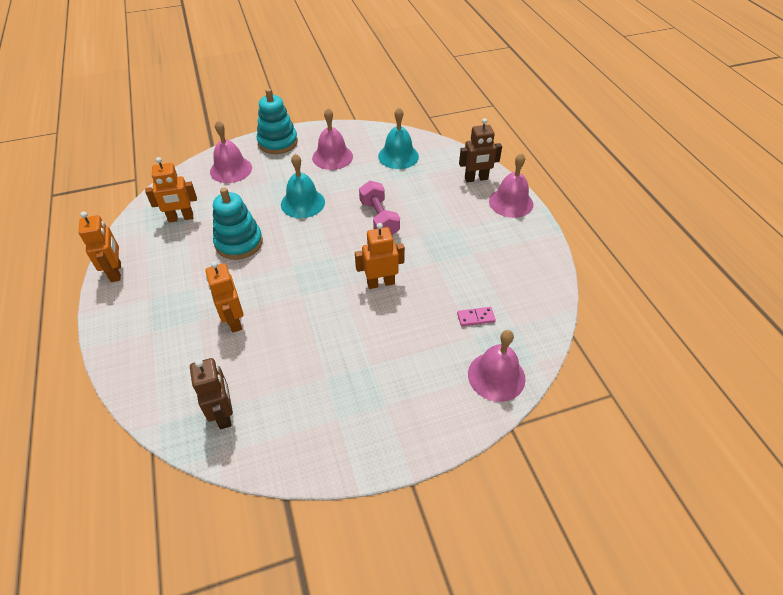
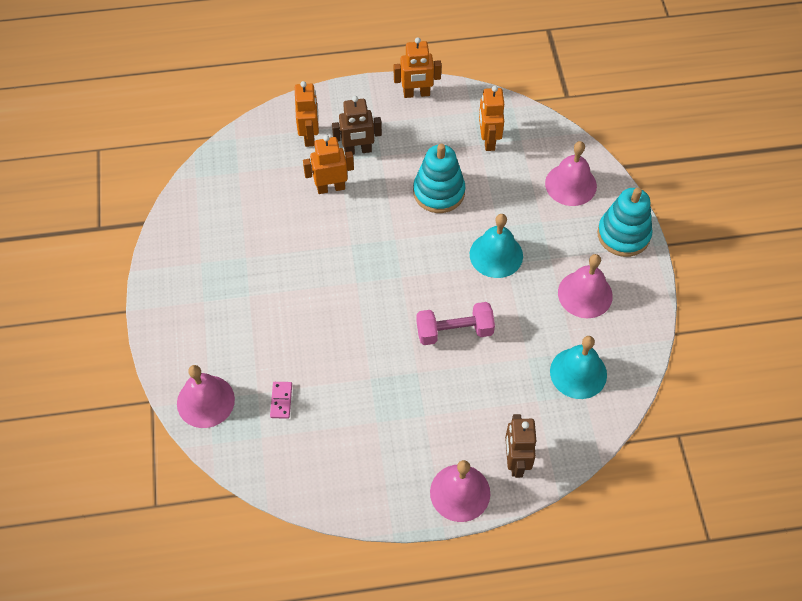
camera: 100 degrees right, 10 degrees up
brown robot [190,358,233,429] -> brown robot moved to [332,96,382,155]
orange robot [355,223,405,289] -> orange robot moved to [295,81,319,147]

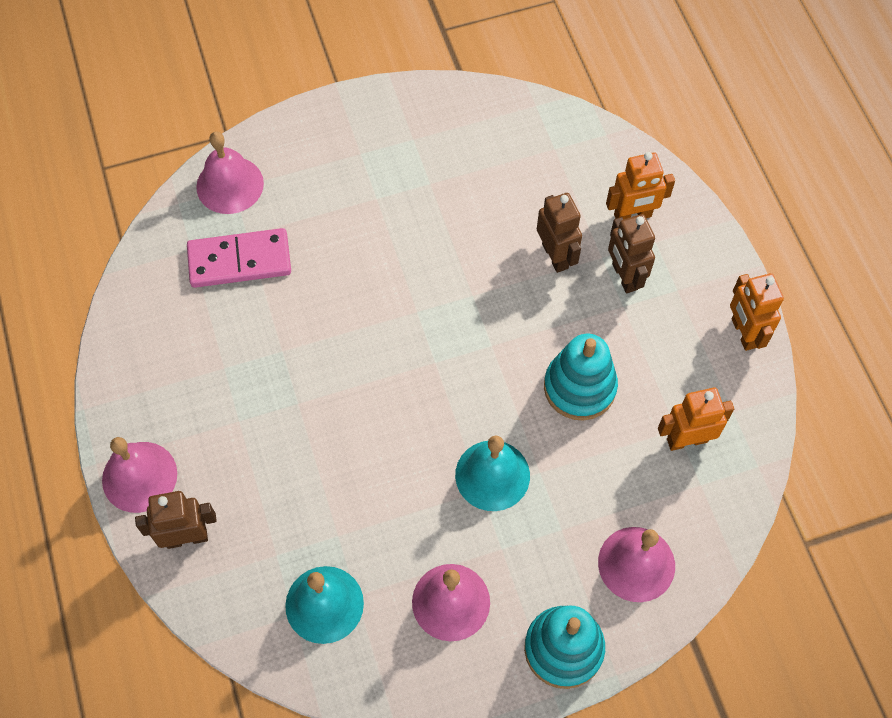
camera: 80 degrees right, 5 degrees up
pink domino [270,382,292,419] -> pink domino [187,228,291,288], size x2.15
orange robot [303,135,354,194] -> brown robot [537,193,582,273]
pink dumbbell [417,302,495,345] -> none

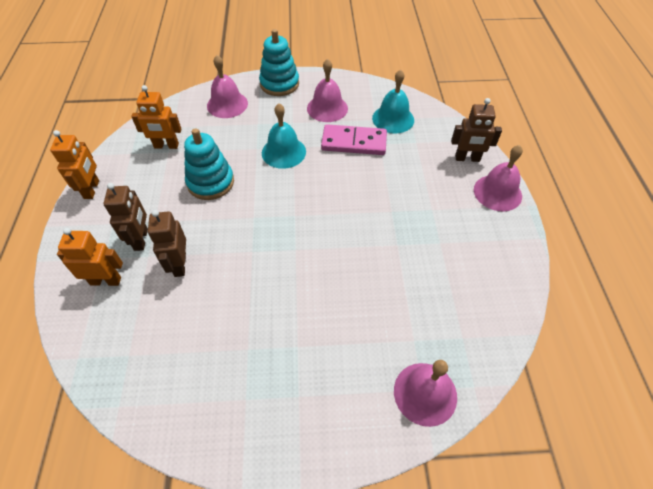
camera: 165 degrees left, 10 degrees down
pink domino [187,228,291,288] -> pink domino moved to [321,124,387,155]

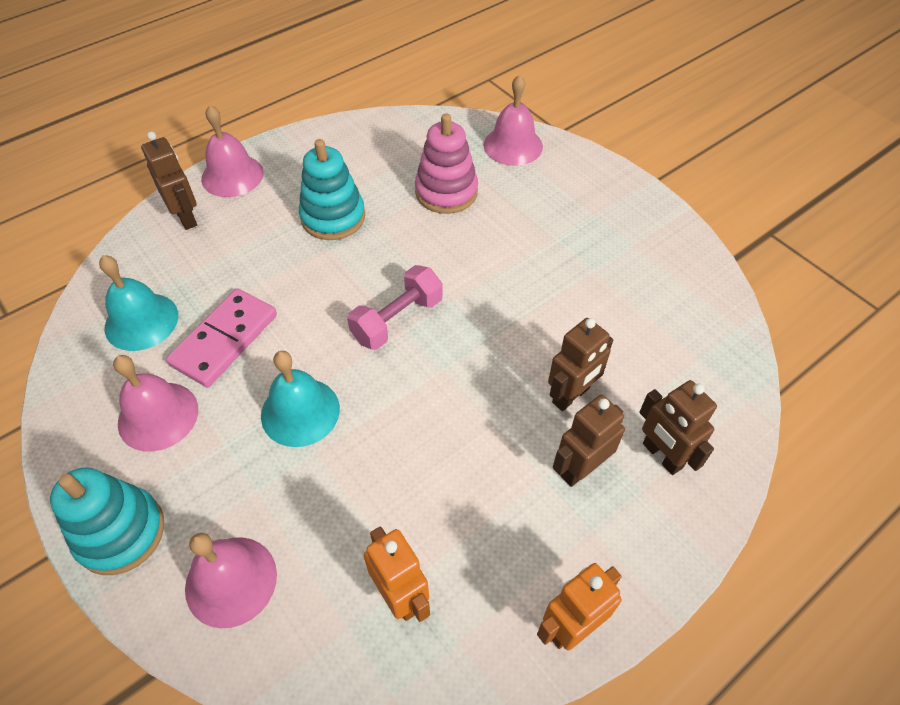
camera: 125 degrees left, 0 degrees up
orange robot [57,228,123,286] -> brown robot [639,380,717,475]
turquoise stacking toy [184,128,234,200] -> turquoise stacking toy moved to [299,139,365,240]
pink domino [321,124,387,155] -> pink domino turned 60 degrees clockwise [166,288,277,387]
none -> pink dumbbell [347,265,443,350]
none -> pink stacking toy [415,114,478,214]

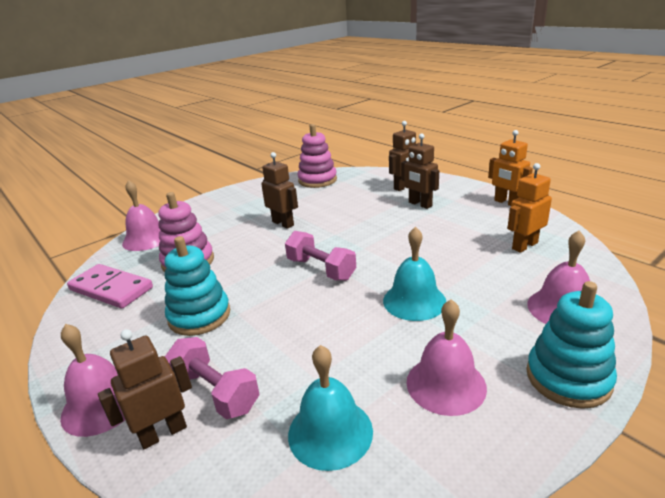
camera: 90 degrees left, 25 degrees down
pink domino [166,288,277,387] -> pink domino moved to [67,264,153,308]
brown robot [548,318,613,411] -> brown robot moved to [261,152,298,229]
none -> pink dumbbell [165,337,259,419]
none -> pink stacking toy [298,124,337,188]

